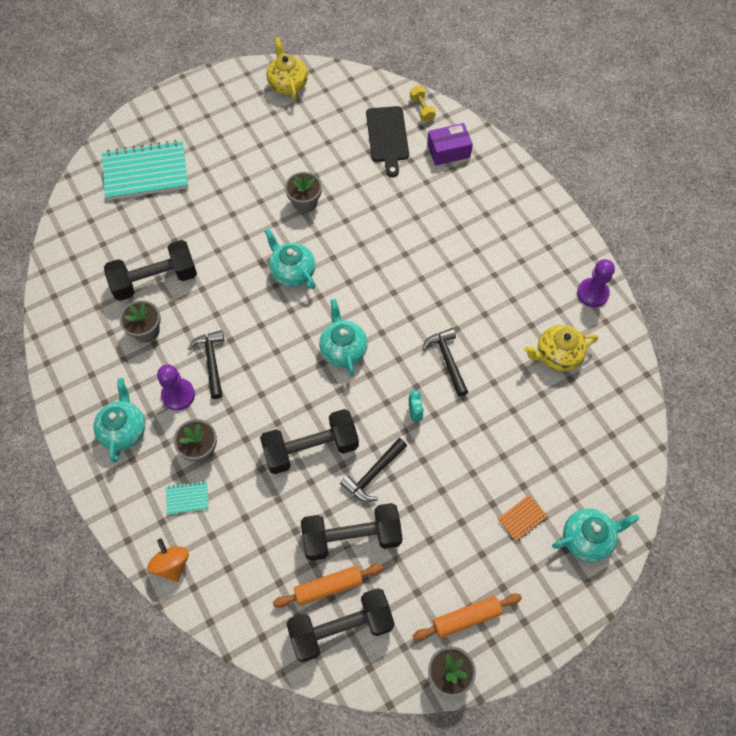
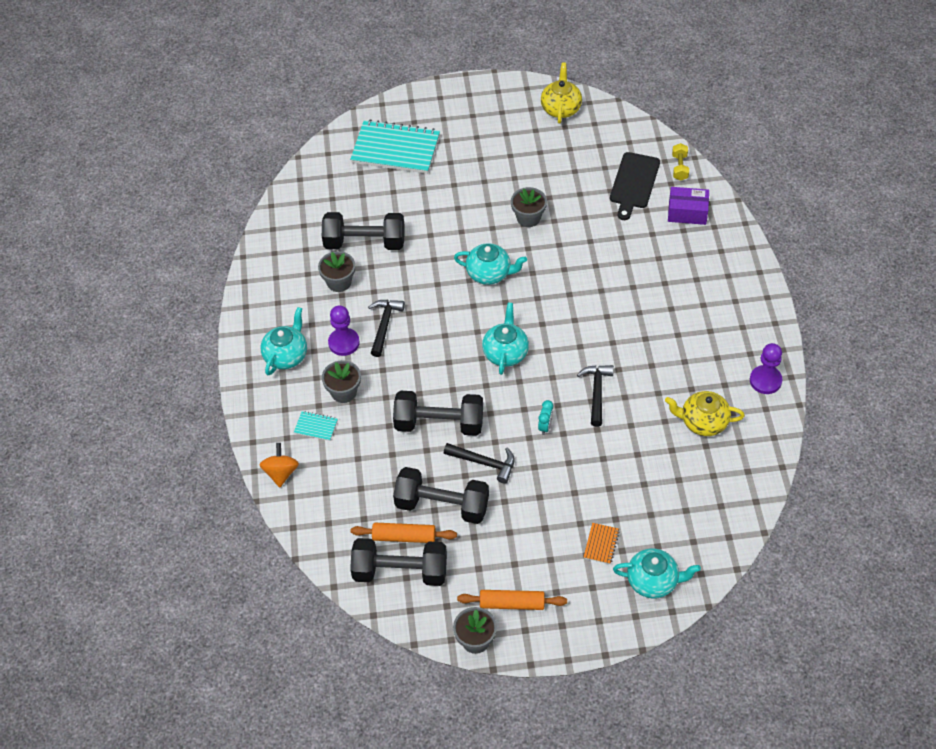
camera: 25 degrees right, 10 degrees down
turquoise teapot [265,228,315,289] -> turquoise teapot turned 120 degrees clockwise [454,243,527,285]
black hammer [340,438,407,502] -> black hammer turned 135 degrees counterclockwise [444,443,515,484]
orange notebook [498,495,548,542] -> orange notebook turned 60 degrees counterclockwise [584,523,620,564]

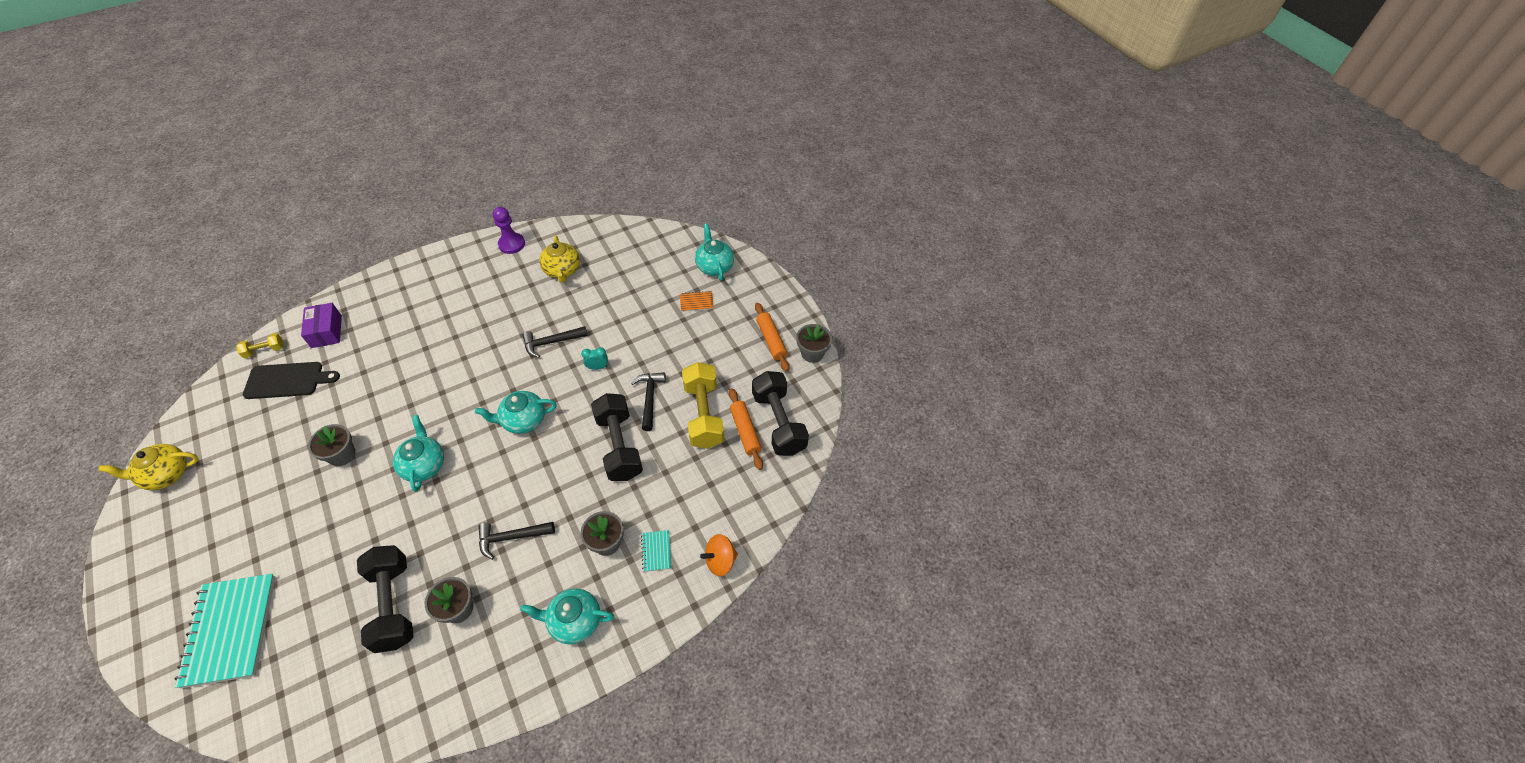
camera: 115 degrees left, 0 degrees up
purple pawn [328,306,360,356] -> none
black dumbbell [393,467,489,524] -> yellow dumbbell [682,362,724,449]

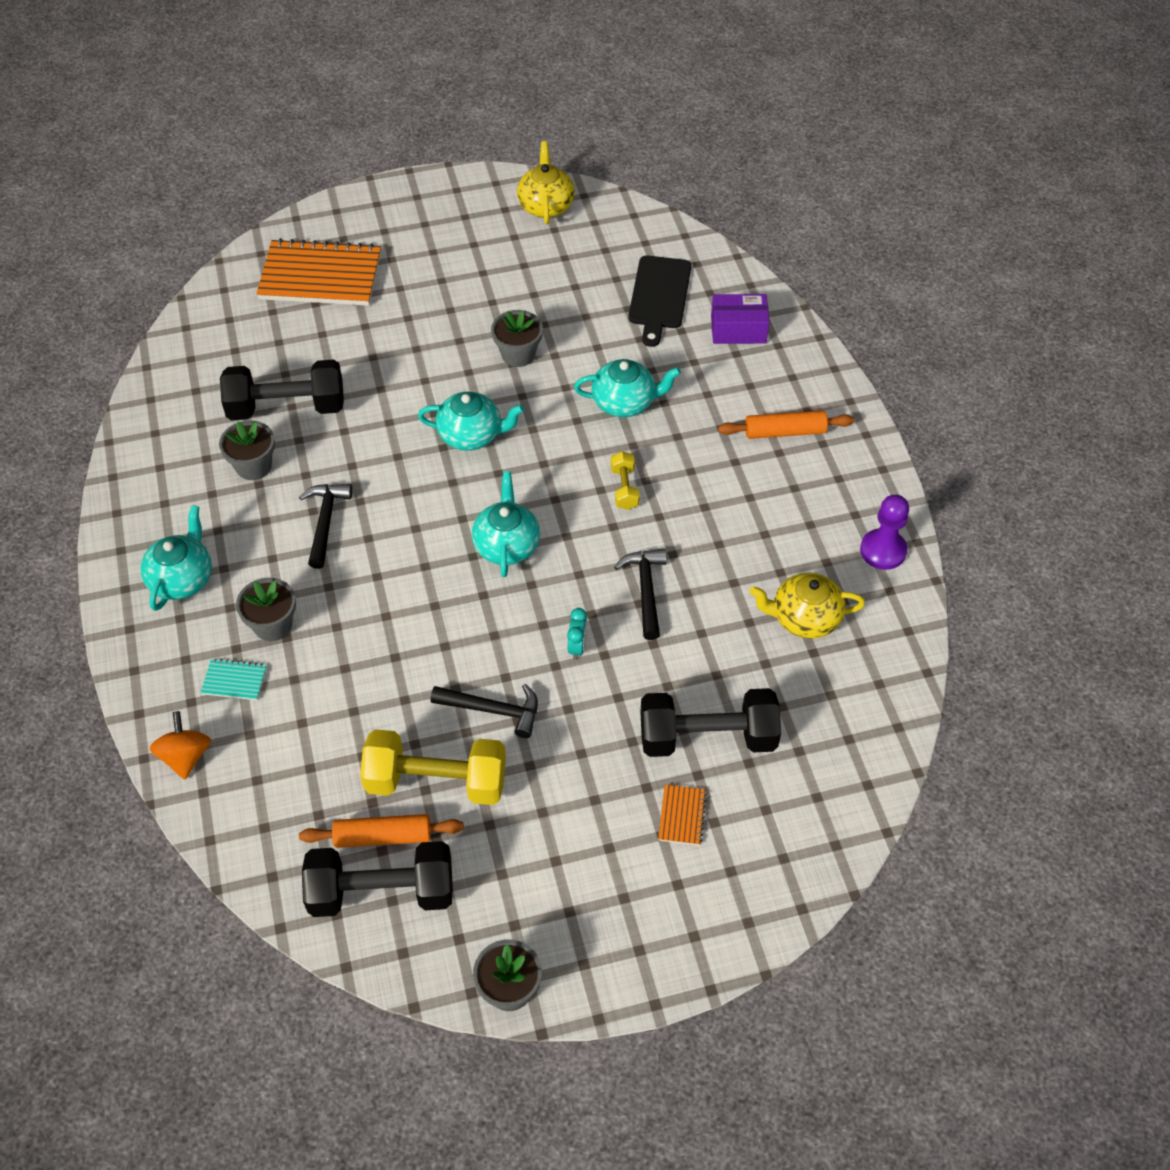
camera: 105 degrees right, 0 degrees up
turquoise notebook [174,574,275,688] -> orange notebook [256,238,381,306]
yellow dumbbell [236,333,284,358] -> yellow dumbbell moved to [611,451,640,510]
black dumbbell [591,393,643,481] -> black dumbbell moved to [640,688,781,757]
turquoise teapot [695,224,734,281] -> turquoise teapot moved to [574,359,681,417]
orange rolling pin [755,303,790,372] -> orange rolling pin moved to [718,410,854,439]

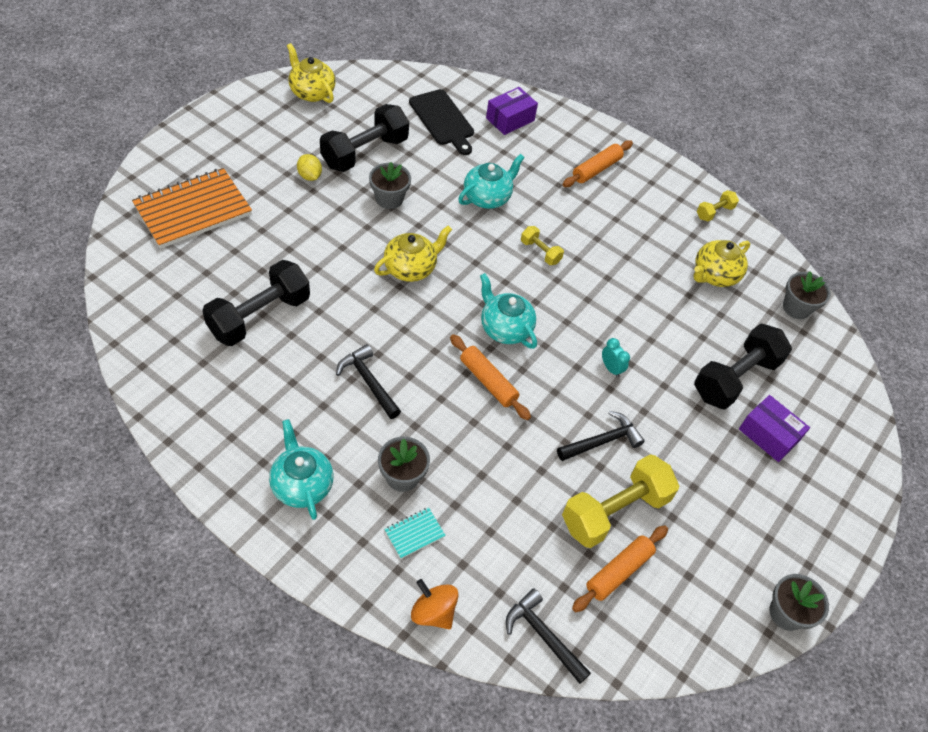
camera: 45 degrees left, 0 degrees up
grey flower pot [219,420,275,480] -> grey flower pot moved to [783,271,831,319]
black dumbbell [302,841,453,917] -> black dumbbell moved to [320,104,409,172]
turquoise teapot [418,392,524,451] -> yellow teapot [374,225,452,282]
black hammer [614,549,667,640] -> black hammer moved to [506,589,591,684]
orange notebook [658,784,707,846] -> purple box [739,395,810,462]
purple pawn [860,495,909,570] -> yellow dumbbell [697,190,739,222]
none -> yellow lemon [297,154,322,181]
none -> orange rolling pin [450,334,531,420]

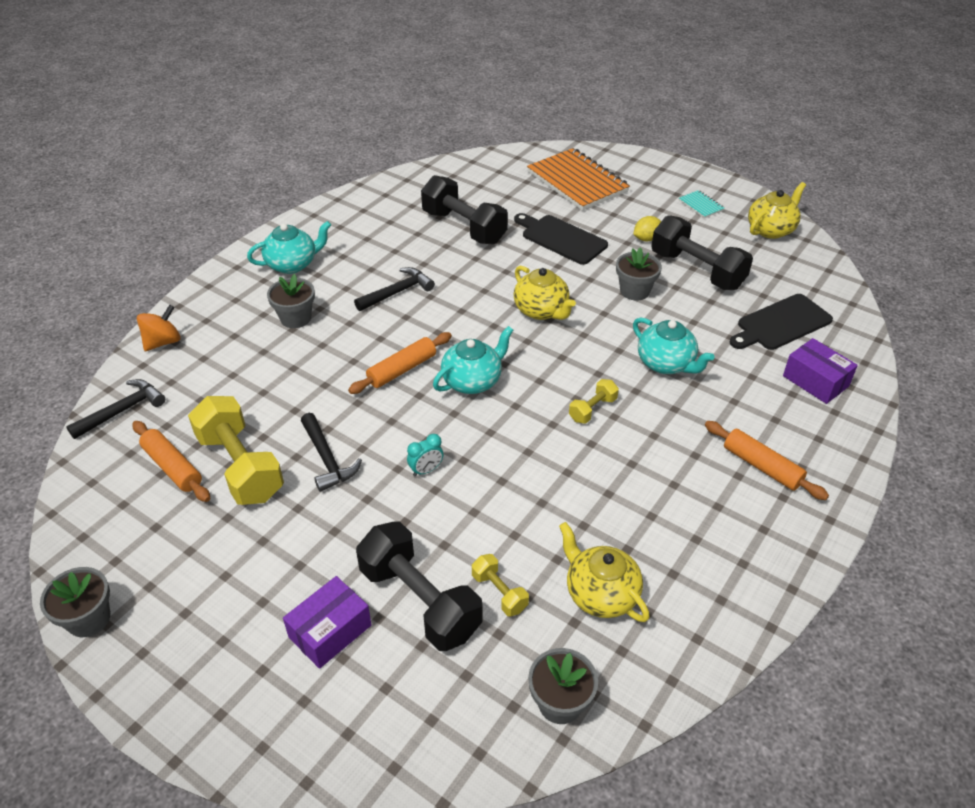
camera: 95 degrees right, 10 degrees down
turquoise notebook [384,507,446,559] -> turquoise notebook moved to [679,190,724,218]
yellow dumbbell [697,190,739,222] -> yellow dumbbell moved to [472,554,529,616]
none -> black cutting board [514,213,608,265]

